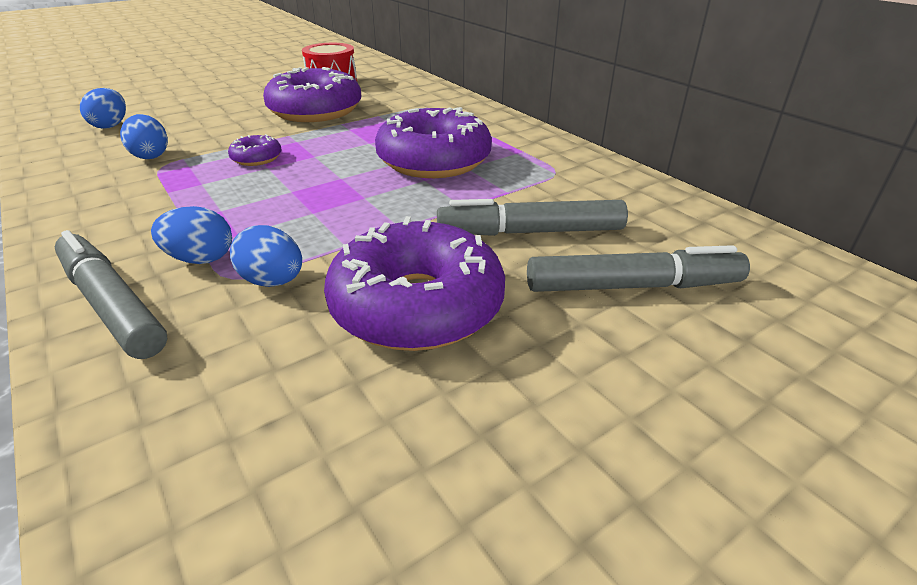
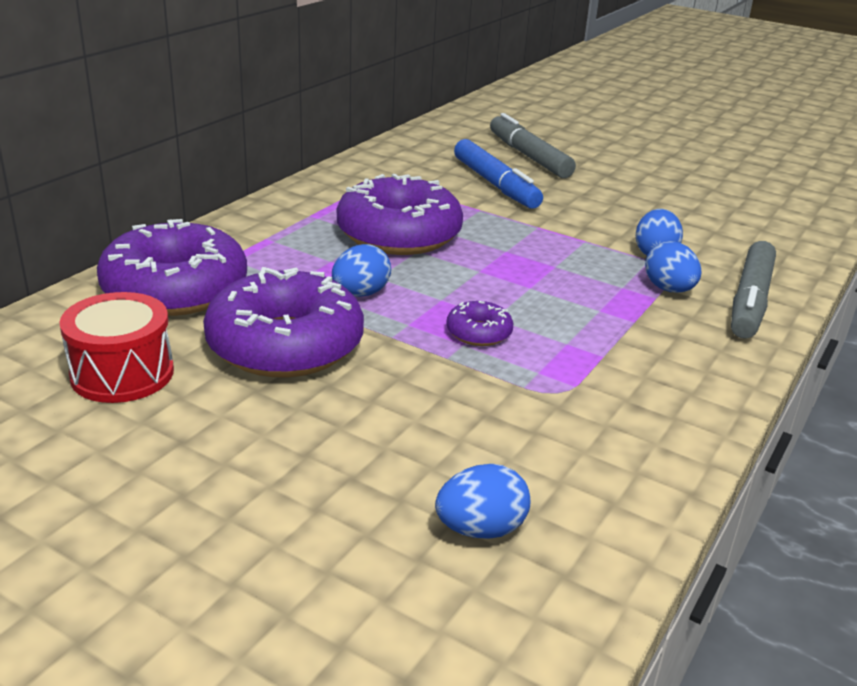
camera: 115 degrees left, 5 degrees down
blue egg [120,114,168,159] -> blue egg moved to [332,244,391,297]
purple donut [324,216,505,351] -> purple donut moved to [97,219,247,316]
grey marker [437,199,628,236] -> blue marker [454,139,543,209]

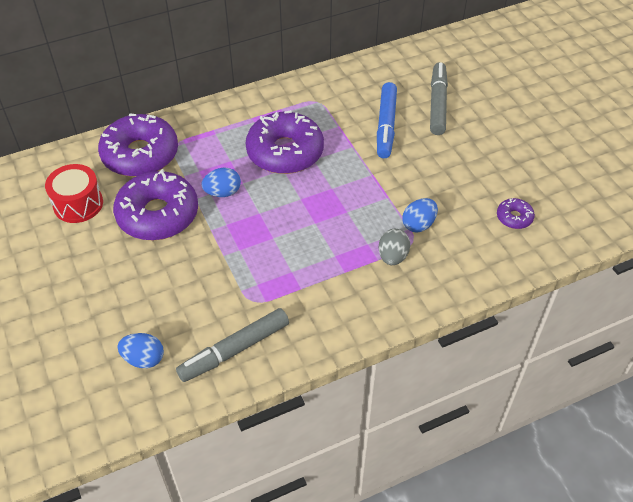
camera: 35 degrees right, 20 degrees up
purple donut [446,301,513,346] -> purple donut moved to [497,198,535,229]
blue egg [645,241,702,293] -> grey egg [379,229,410,265]
grey marker [731,241,776,339] -> grey marker moved to [176,308,289,382]

